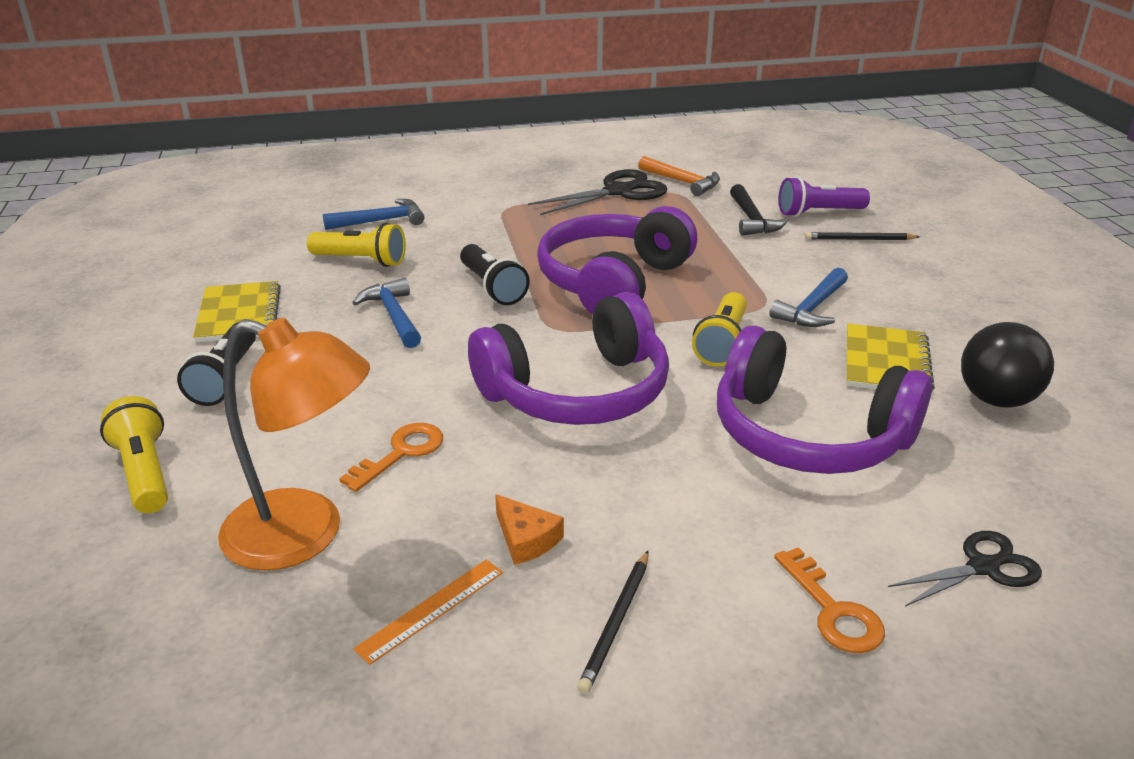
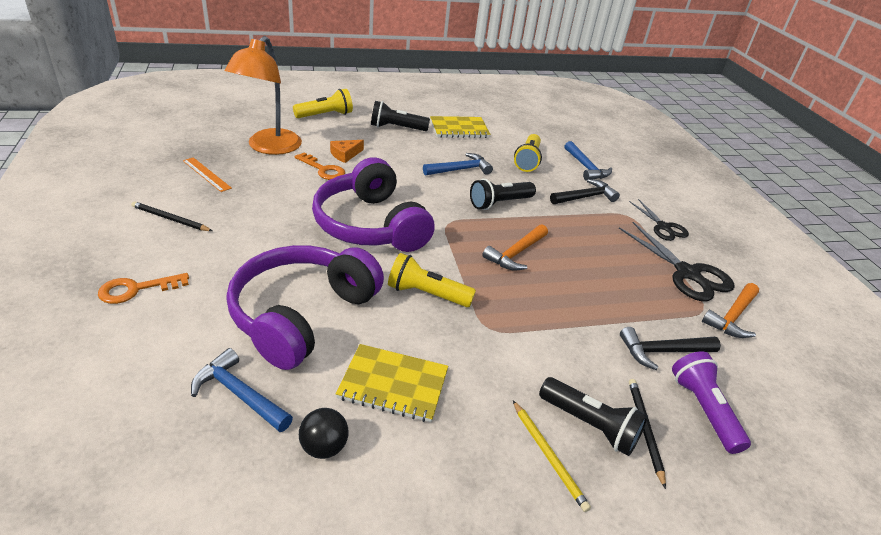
camera: 85 degrees right, 5 degrees up
orange cheese [495,494,564,565] -> orange cheese moved to [330,140,364,163]
purple headphones [537,206,697,314] -> orange hammer [482,224,548,270]
blue hammer [769,268,848,327] -> blue hammer moved to [191,348,293,432]
black scissors [888,531,1042,607] -> black scissors moved to [629,199,689,241]
black ball [961,322,1054,408] -> black ball [299,408,348,459], size x0.62
none -> yellow pencil [513,400,591,512]
none -> black flashlight [539,377,648,456]
none -> black hammer [550,179,620,204]

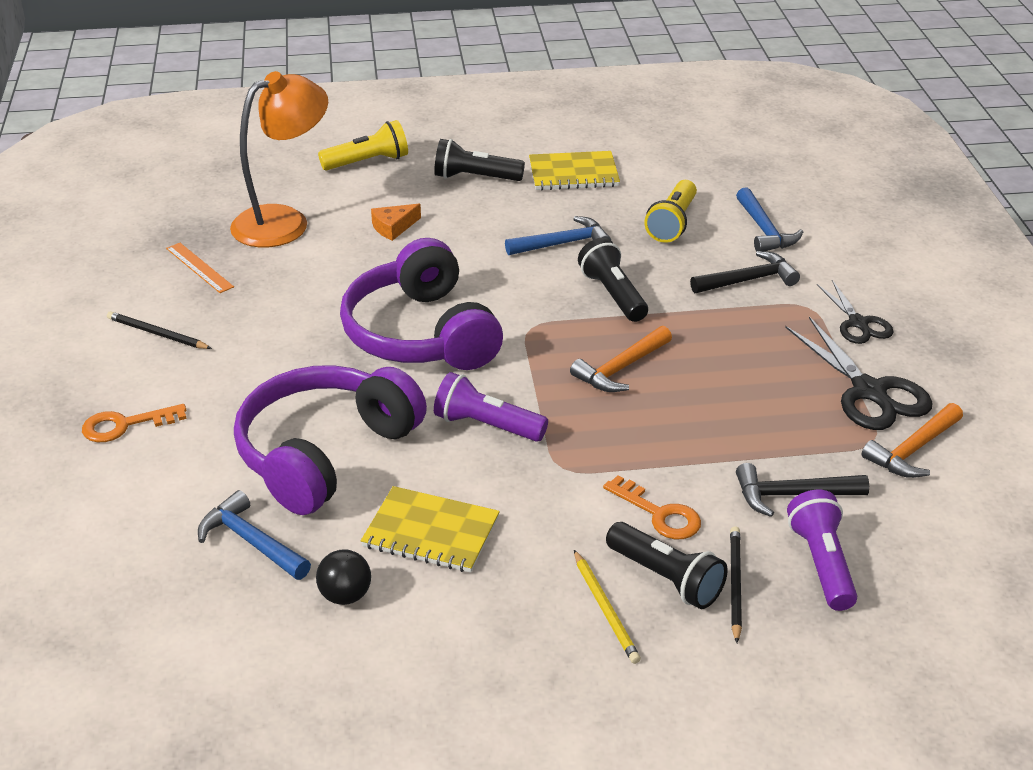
camera: 10 degrees right, 0 degrees up
orange lamp [225,36,302,155] -> orange lamp turned 150 degrees counterclockwise [230,71,328,247]
orange key [295,152,345,180] -> orange key moved to [603,475,701,539]
yellow flashlight [388,253,476,307] -> purple flashlight [434,372,548,442]
black flashlight [470,178,536,210] -> black flashlight turned 90 degrees clockwise [578,238,648,322]

